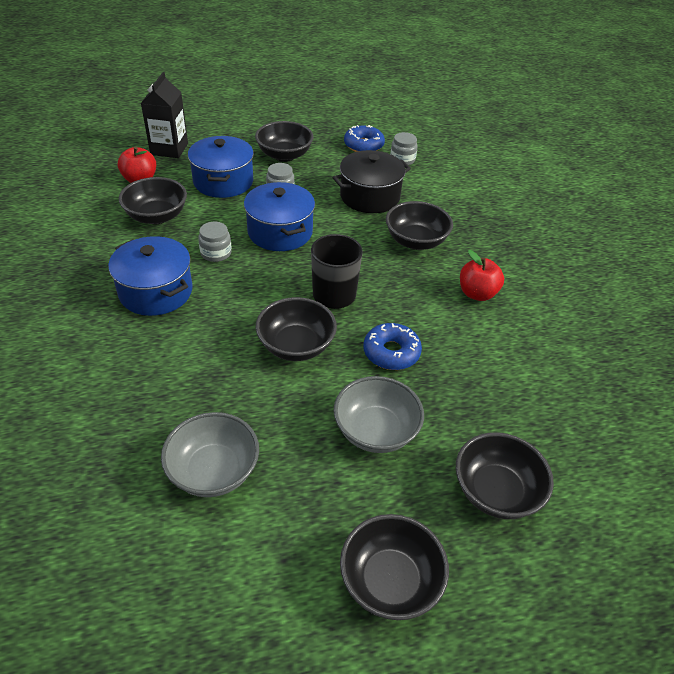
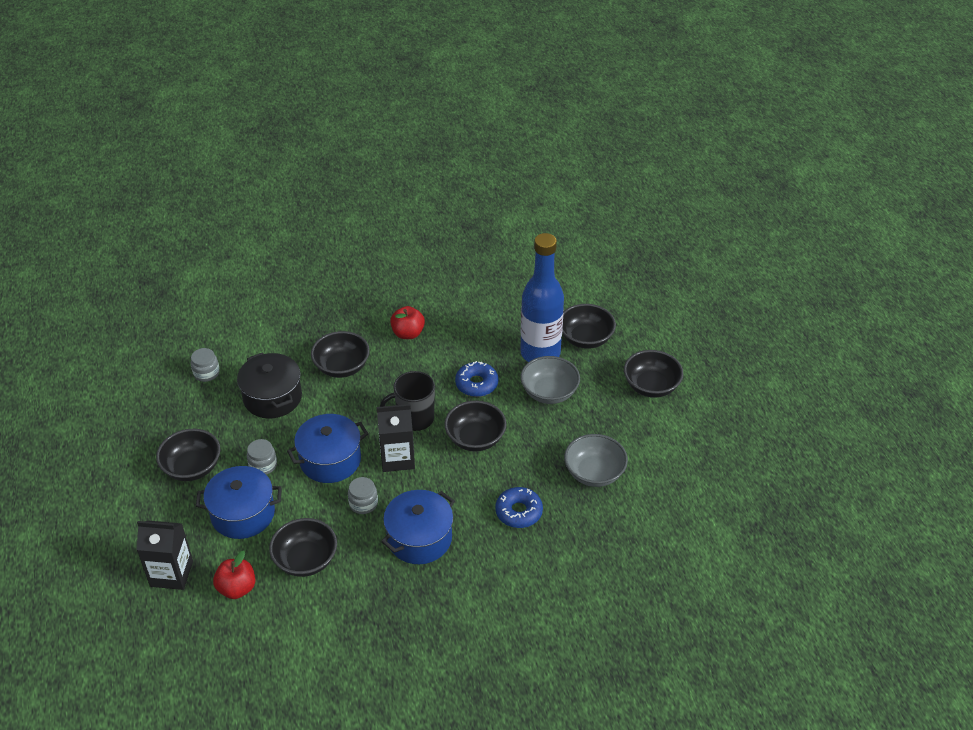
camera: 90 degrees left, 0 degrees up
blue donut [344,125,385,152] -> blue donut moved to [495,487,543,528]
none -> black carton [377,404,415,472]
none -> blue bottle [520,233,564,362]

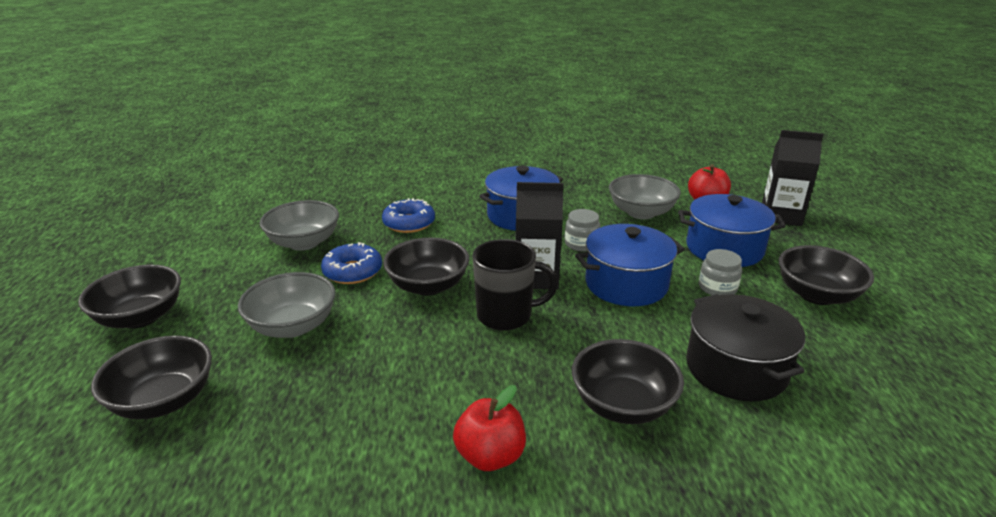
camera: 170 degrees left, 15 degrees down
grey jar [191,348,220,382] -> none
black bowl [269,518,337,577] -> grey bowl [609,174,681,219]
blue donut [455,361,499,397] -> blue donut moved to [321,242,382,284]
blue bottle [520,233,564,362] -> none

